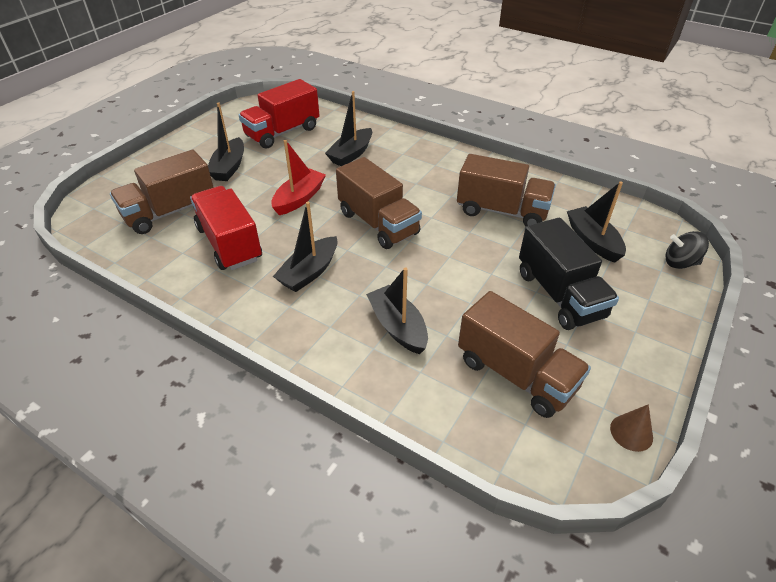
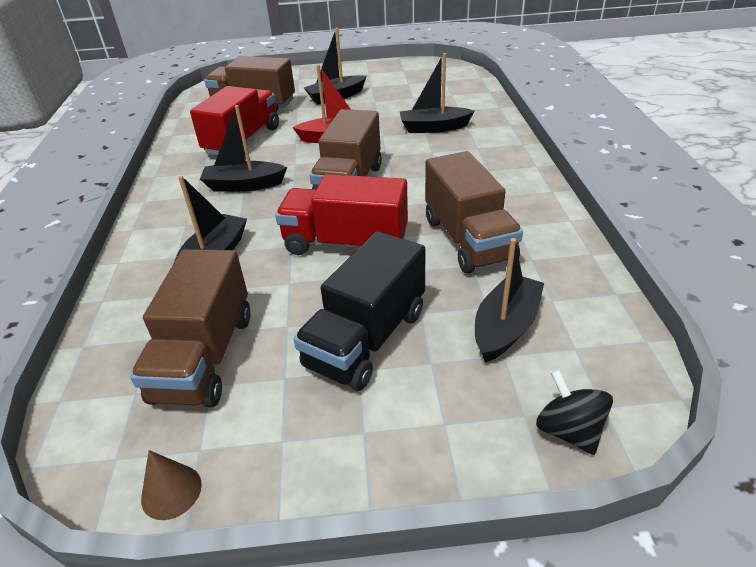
camera: 55 degrees right, 5 degrees down
red truck [239,79,320,149] -> red truck moved to [275,174,408,255]

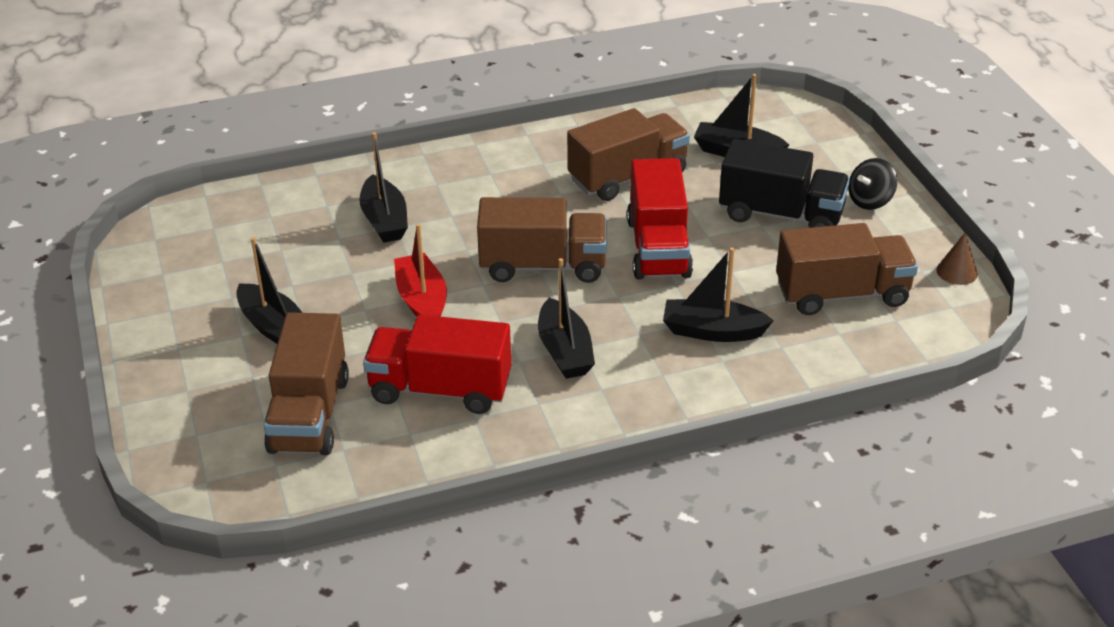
camera: 105 degrees left, 0 degrees up
black spinning top [536,370,613,455] -> black spinning top moved to [848,158,897,210]

